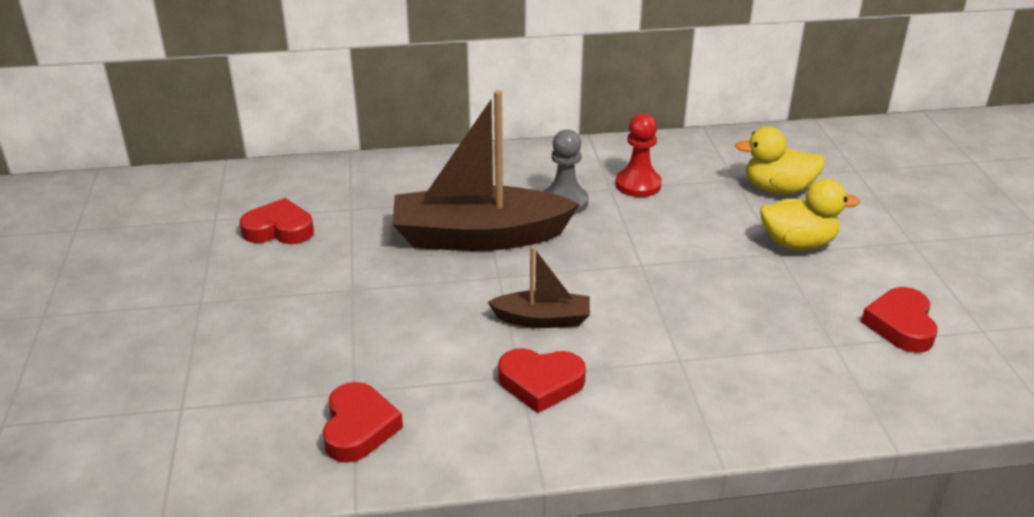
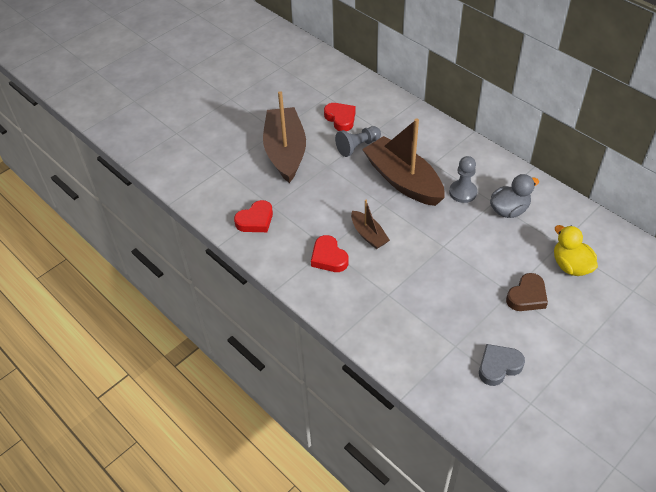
camera: 55 degrees right, 15 degrees up
red pawn [616,113,662,197] -> grey duck [490,174,539,218]
yellow duck [760,178,860,250] -> brown heart [506,273,548,311]
red heart [861,287,938,353] -> grey heart [479,344,525,386]
none -> brown boat [263,91,306,183]
none -> grey pawn [335,126,381,157]

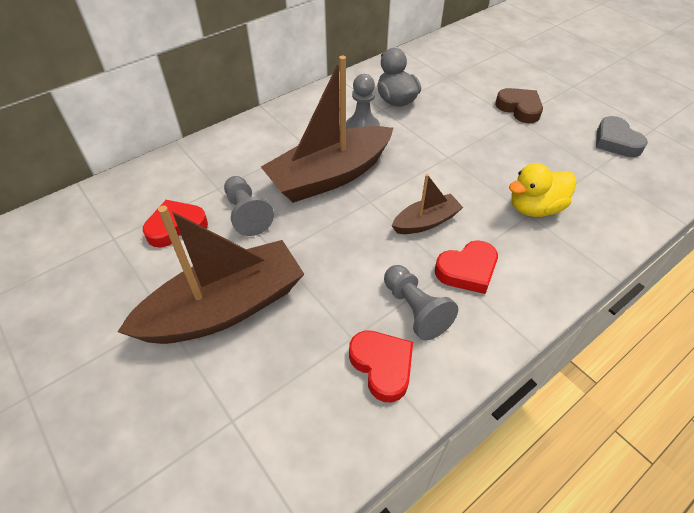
camera: 85 degrees left, 0 degrees up
brown boat [263,91,306,183] -> brown boat turned 150 degrees clockwise [117,205,304,344]
yellow duck [554,225,598,276] -> yellow duck moved to [509,163,576,217]
none -> grey pawn [384,265,458,340]

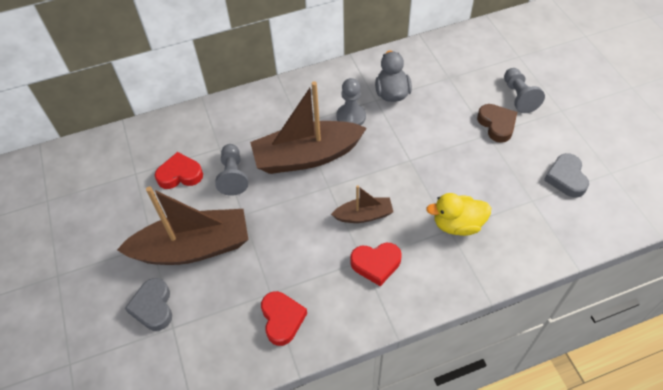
camera: 20 degrees right, 5 degrees up
grey pawn [384,265,458,340] -> grey pawn moved to [504,68,545,113]
none -> grey heart [125,278,172,331]

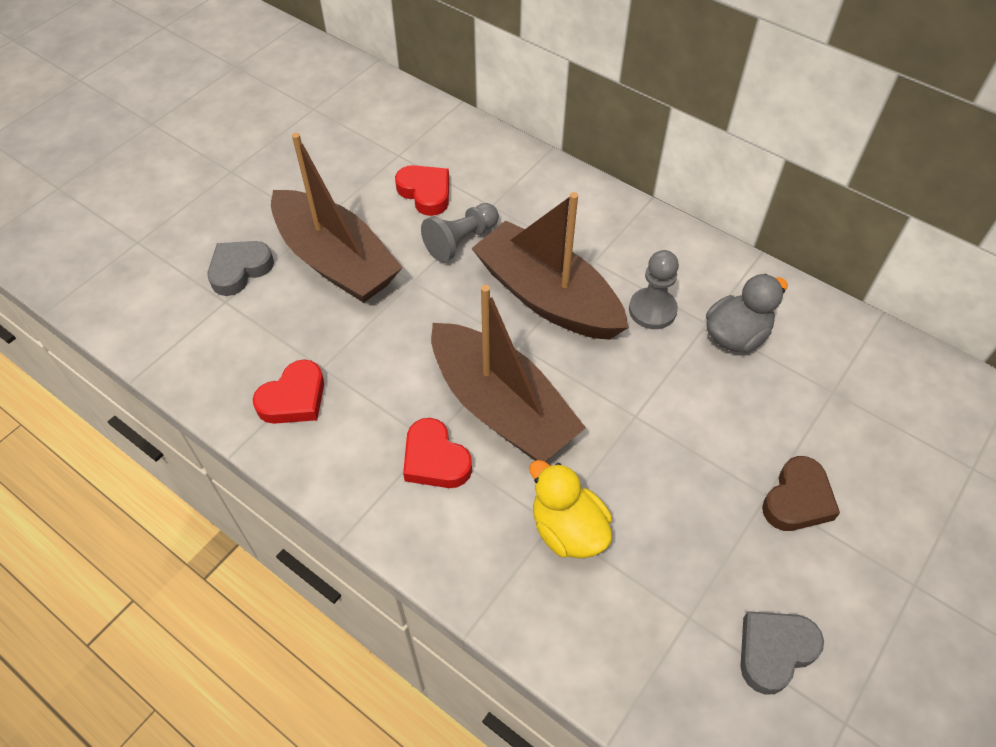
camera: 55 degrees right, 0 degrees up
brown boat [331,185,393,223] -> brown boat [431,285,586,461], size x2.01
grey pawn [504,68,545,113] -> none

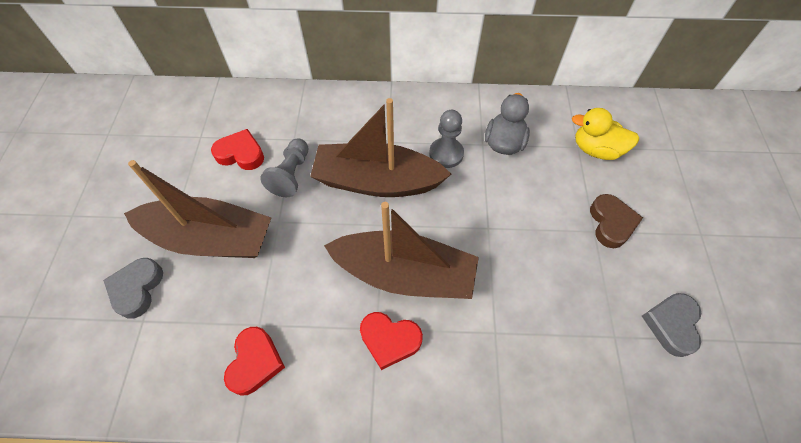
camera: 35 degrees left, 5 degrees up
yellow duck [529,460,612,558] -> yellow duck moved to [572,108,639,160]

